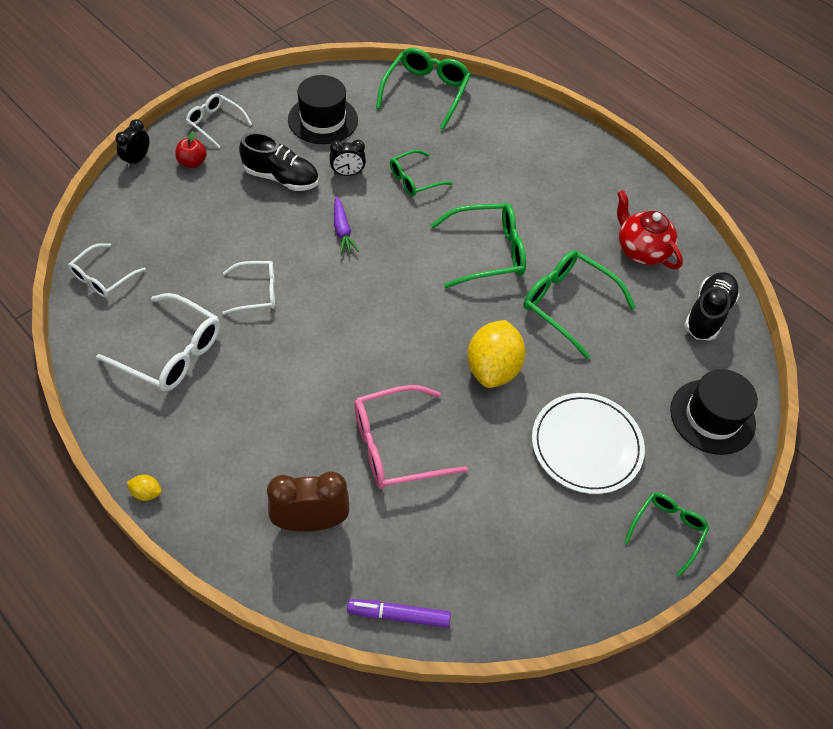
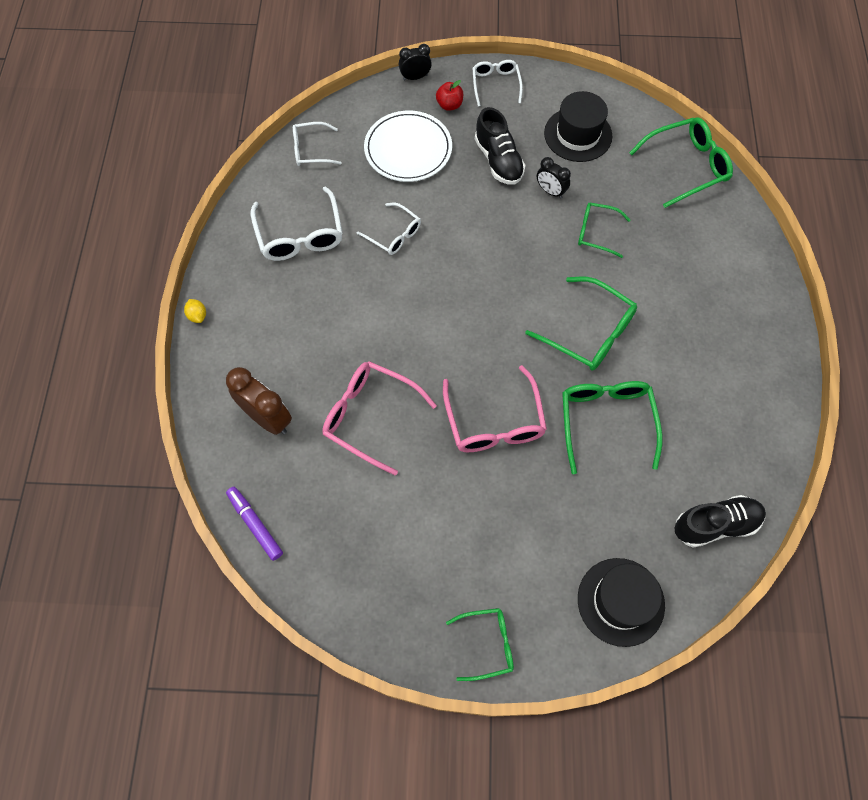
camera: 50 degrees right, 10 degrees up
purple carrot [334,196,359,254] -> none
yellow lemon [467,320,526,388] -> pink glasses [443,365,547,452]
white plate [532,393,645,494] -> white plate moved to [364,111,452,182]
red teapot [617,190,683,269] -> none

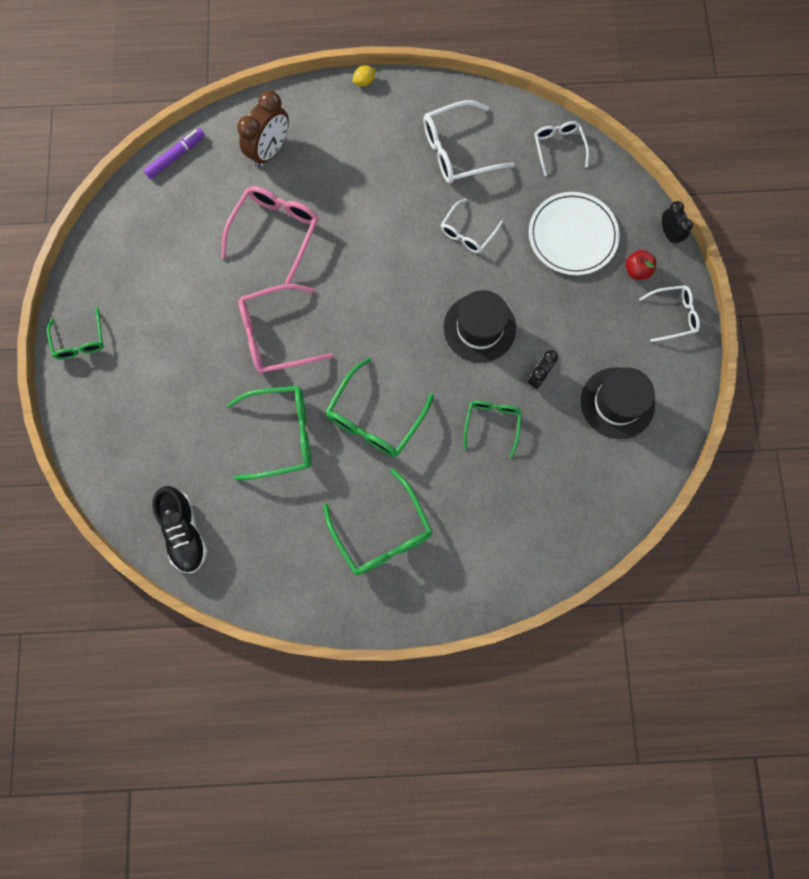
camera: 85 degrees right, 10 degrees up
black shoe [475,107,525,185] -> none
black hat [578,558,665,647] -> black hat moved to [444,290,516,362]
green glasses [629,117,733,208] -> green glasses moved to [323,469,433,575]

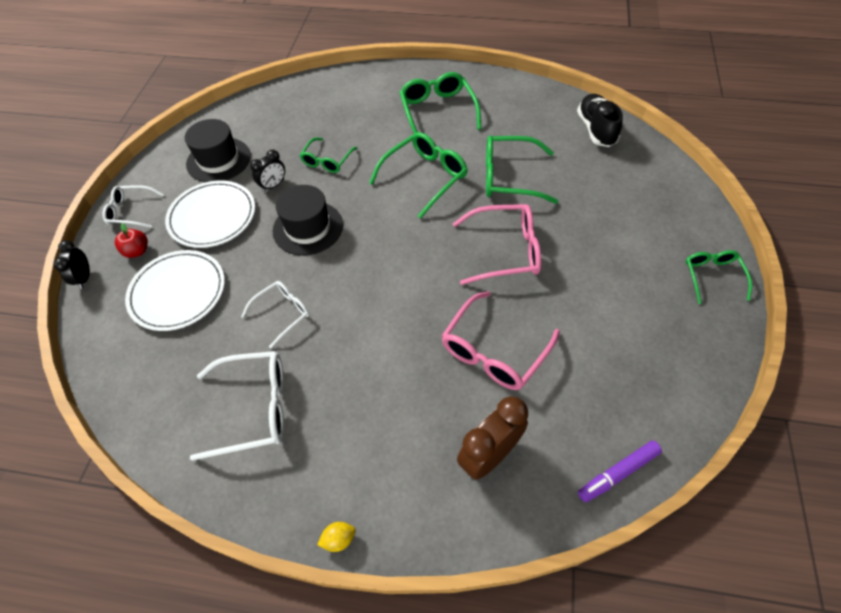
camera: 165 degrees left, 20 degrees down
white glasses [534,121,589,176] -> none
none -> white plate [165,180,255,248]

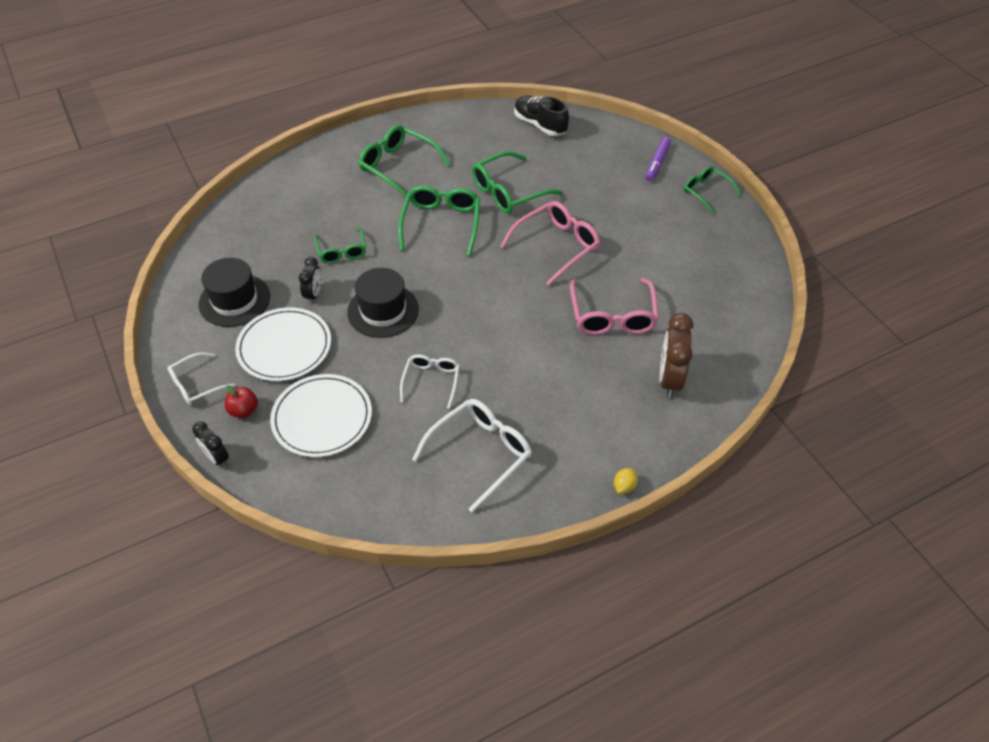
camera: 40 degrees left, 5 degrees down
purple marker [578,440,662,502] -> purple marker moved to [646,137,671,181]

